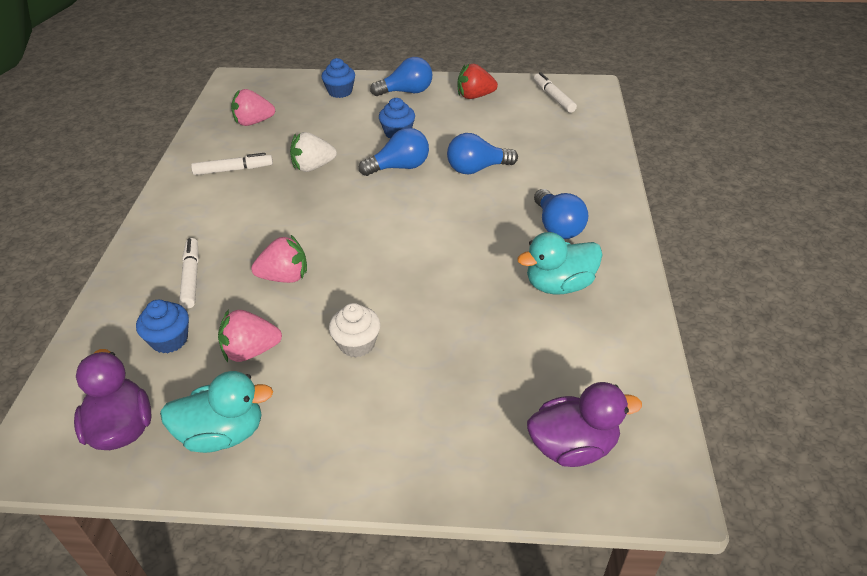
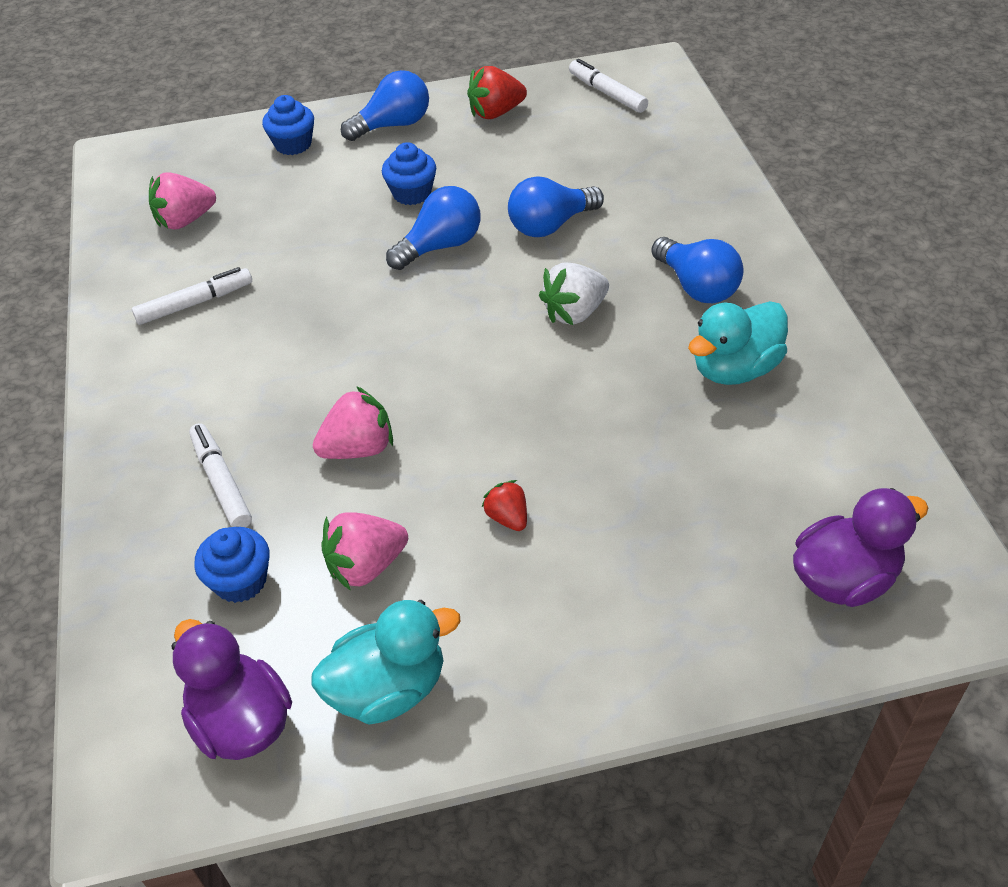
camera: 15 degrees left, 5 degrees up
white strawberry [290,132,337,172] -> white strawberry moved to [539,262,609,325]
white cupcake [329,303,380,357] -> red strawberry [481,480,527,531]

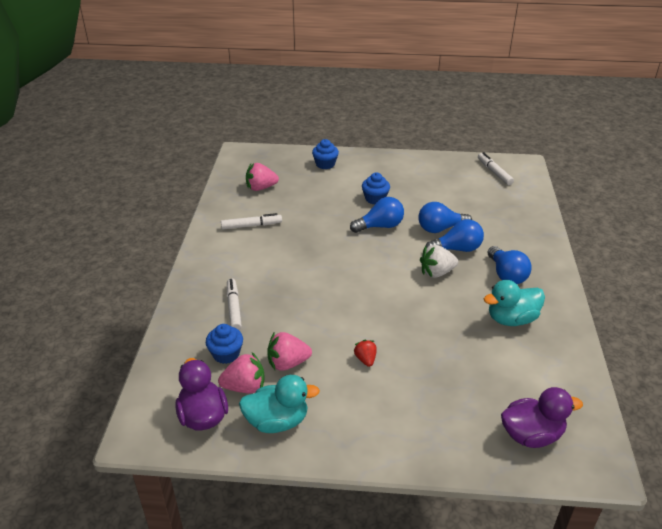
camera: 15 degrees right, 10 degrees down
pink strawberry [313,386,393,459] -> pink strawberry moved to [218,352,265,393]
blue light bulb [341,70,429,141] -> blue light bulb moved to [426,219,484,252]
red strawberry [467,66,527,119] -> none

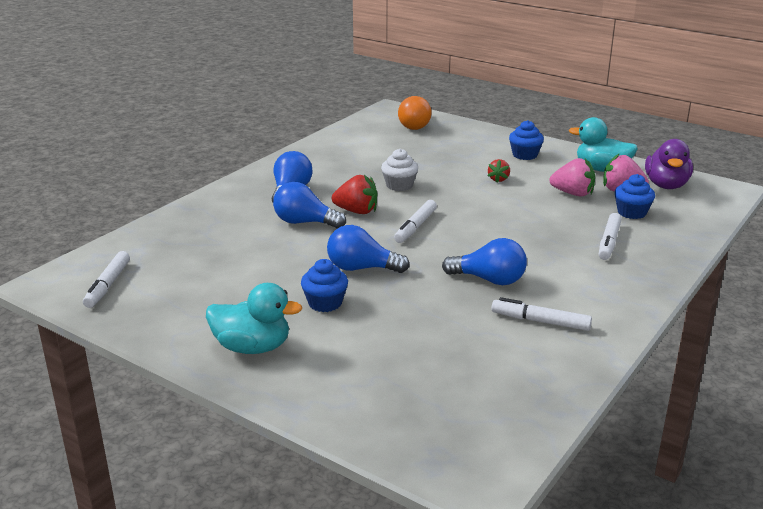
camera: 150 degrees left, 10 degrees down
pink strawberry [246,163,279,191] -> none
blue cupcake [312,139,339,169] -> blue cupcake moved to [509,120,544,160]
blue light bulb [418,202,472,233] -> blue light bulb moved to [442,238,527,285]
white strawberry [420,245,458,278] -> red strawberry [332,175,378,214]
turquoise duck [484,280,545,326] -> turquoise duck moved to [206,283,302,354]
purple duck [501,387,583,448] -> orange light bulb [398,96,432,130]
none -> white cupcake [381,149,418,191]
none -> white marker [394,200,437,243]

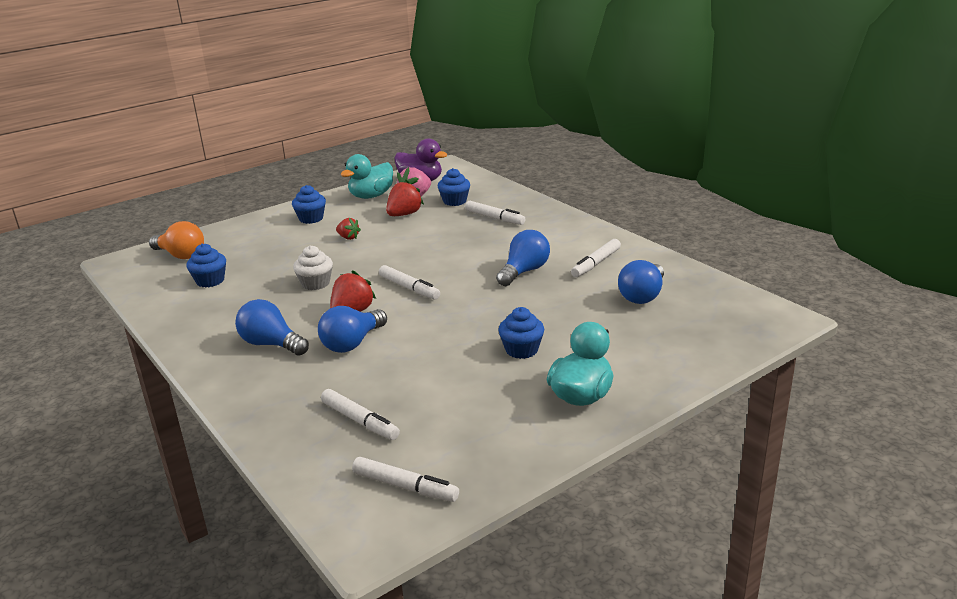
camera: 70 degrees left, 0 degrees up
blue light bulb [327,225,410,273] -> blue light bulb moved to [618,260,664,304]
pink strawberry [549,158,595,197] -> red strawberry [386,180,424,216]
none -> blue cupcake [186,244,226,288]
none -> white marker [321,389,400,440]

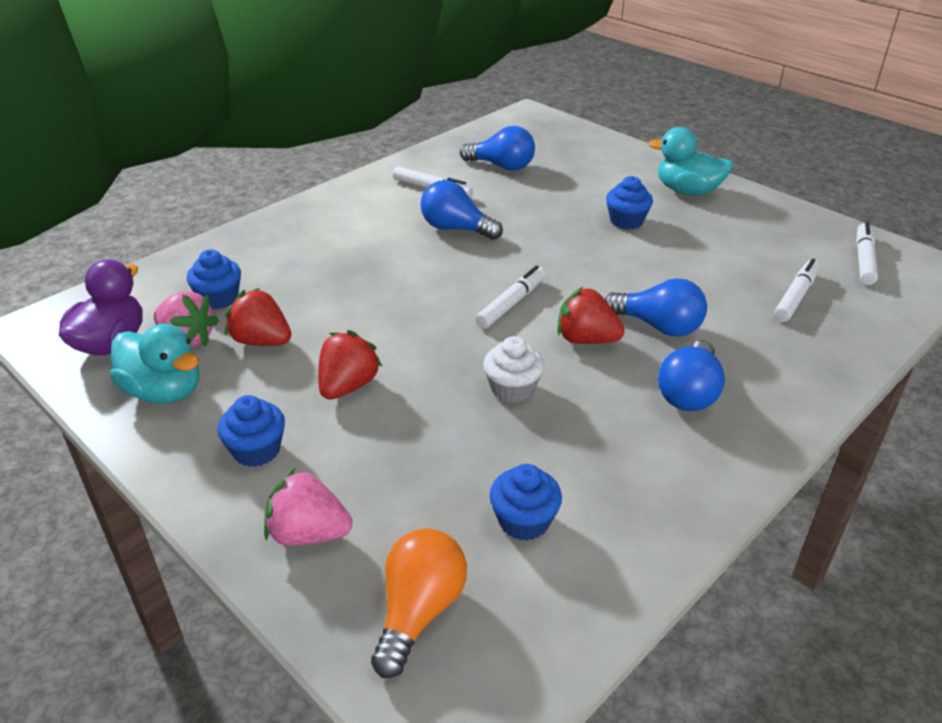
camera: 100 degrees left, 10 degrees up
red strawberry [336,218,361,240] -> red strawberry [318,330,382,400], size x1.63
white marker [465,201,525,225] -> none
none -> pink strawberry [264,468,352,546]

